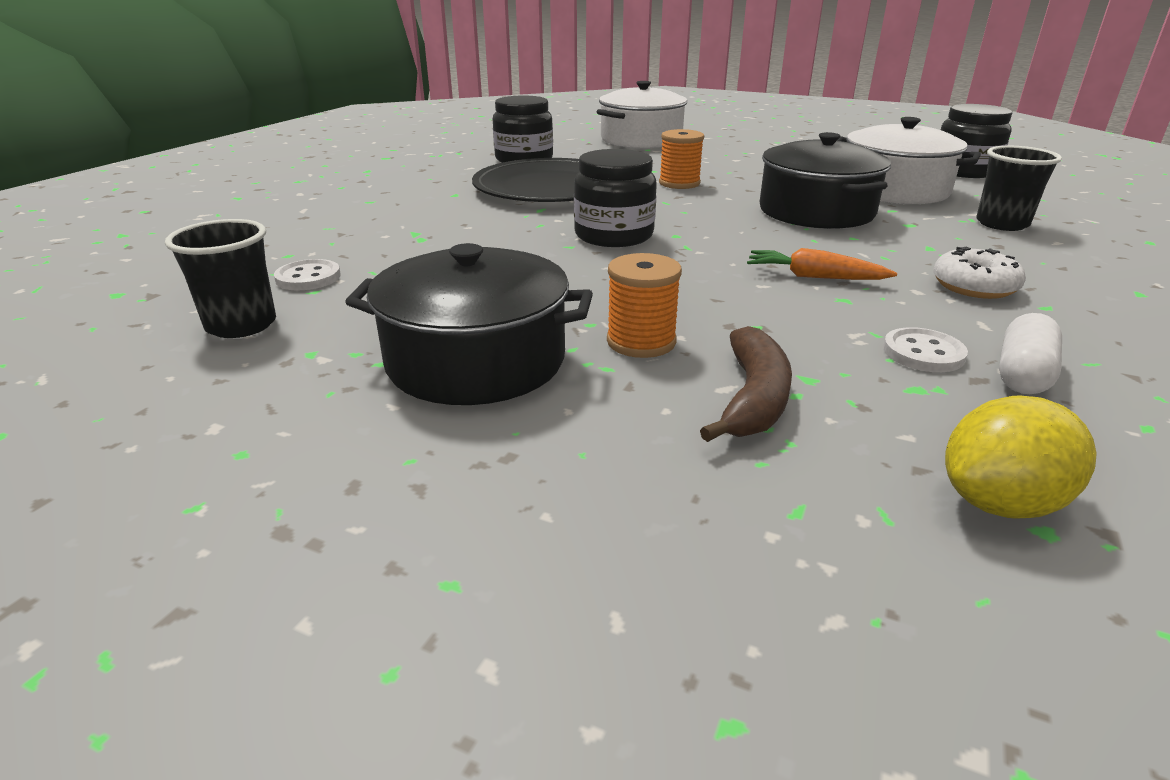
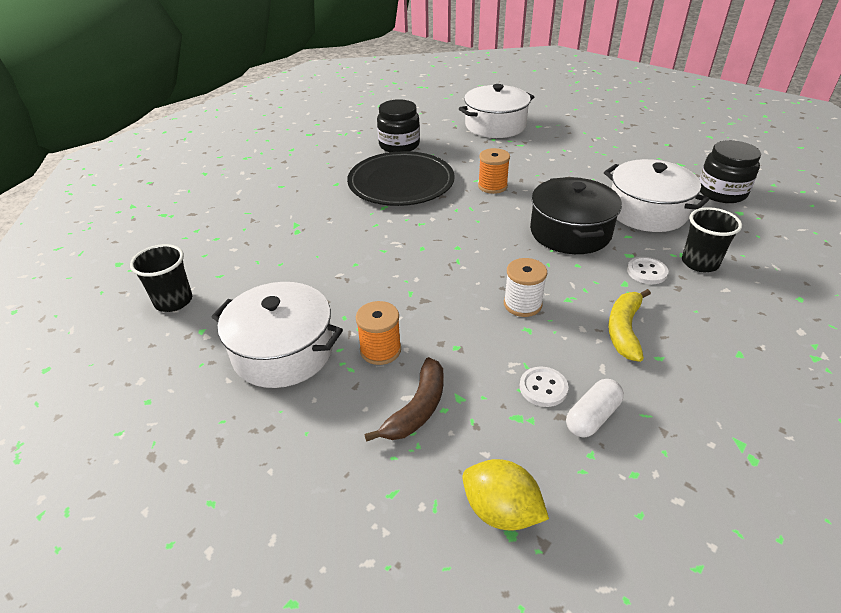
camera: 15 degrees right, 10 degrees up
white button [274,259,341,290] -> white button moved to [627,257,668,284]
black pot [345,243,593,405] -> white pot [212,282,343,388]
black jar [574,149,657,247] -> none
orange carrot [747,248,897,280] -> white spool [504,258,547,317]
white donut [933,247,1026,299] -> yellow banana [608,289,651,362]
yellow lemon [945,396,1097,519] -> yellow lemon turned 45 degrees clockwise [462,459,549,531]

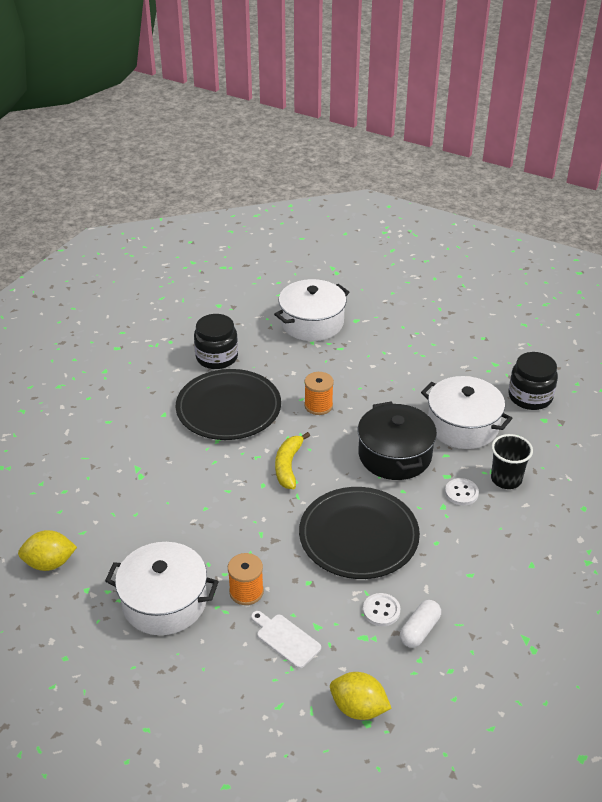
camera: 10 degrees left, 0 degrees up
black cup [130,244,192,312] -> yellow lemon [18,530,77,571]
brown banana [364,357,444,442] -> white cutting board [251,611,321,668]
white spool [504,258,547,317] -> black plate [299,487,420,579]
yellow banana [608,289,651,362] -> yellow banana moved to [275,432,310,489]

